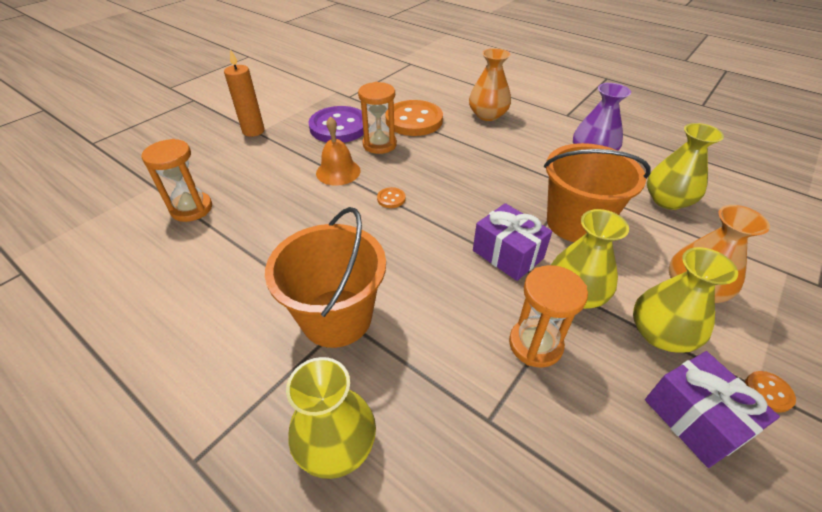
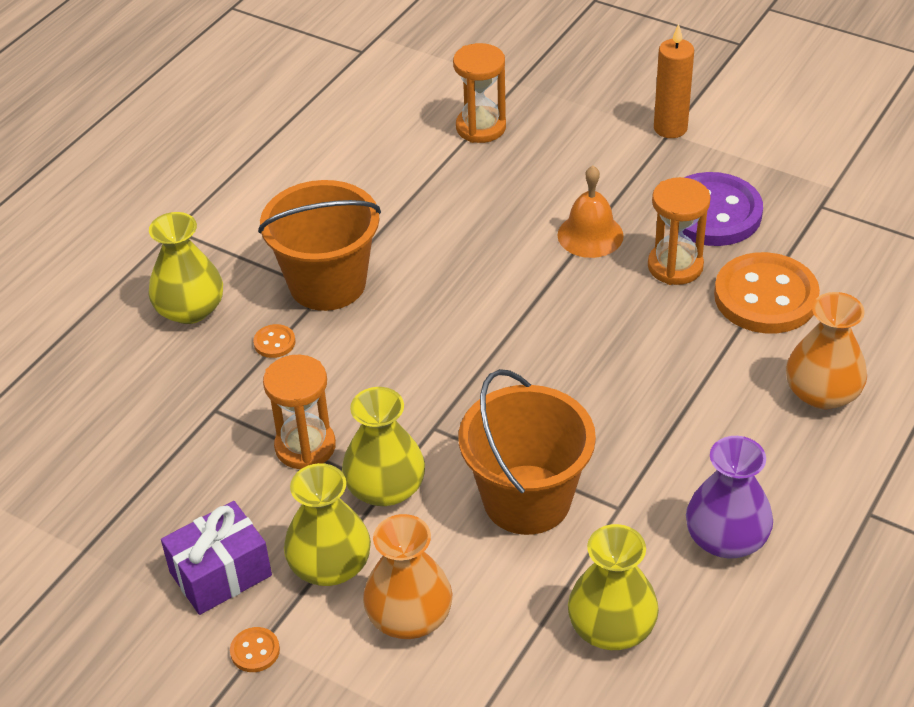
camera: 85 degrees right, 0 degrees up
orange button [377,187,406,208] -> orange button moved to [253,324,295,358]
purple gift [473,203,552,281] -> none

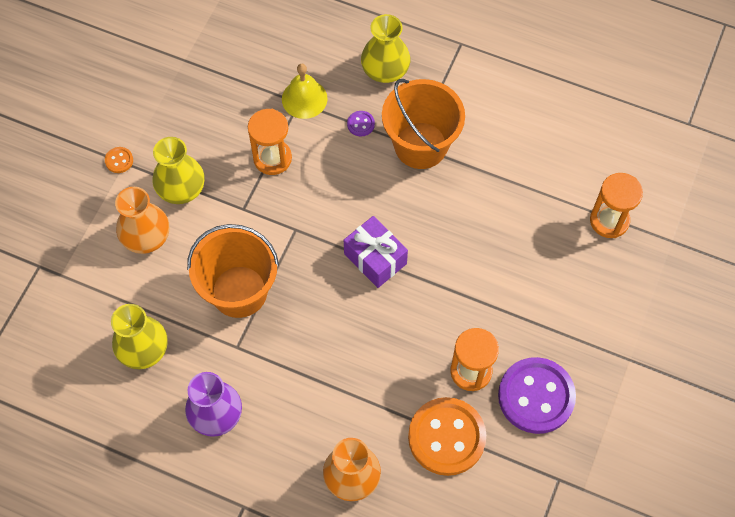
camera: 80 degrees right, 20 degrees up
purple gift [161,501,272,615] -> purple gift moved to [344,216,408,288]
orange button [253,324,295,358] -> purple button [347,111,375,137]
yellow vase [342,387,425,506] -> none
orange bell [557,166,624,258] -> none
orange candle [654,24,694,138] -> none
none -> yellow bell [282,64,328,119]

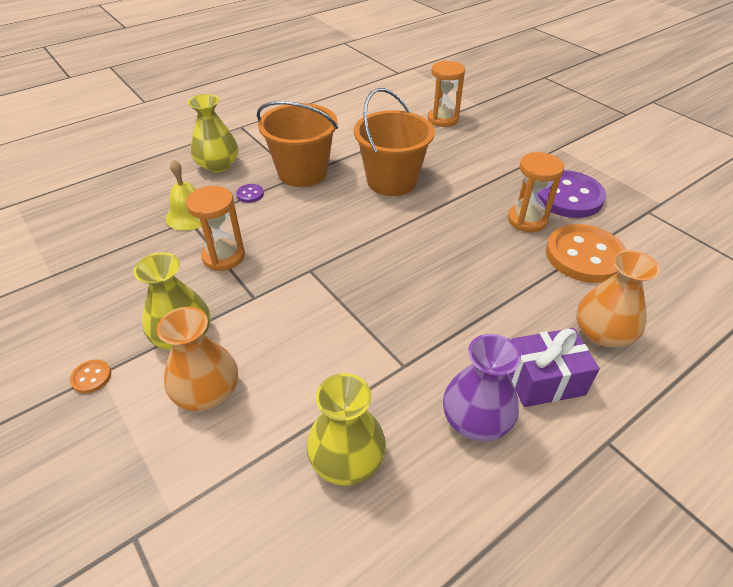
camera: 60 degrees left, 20 degrees down
orange bucket [187,224,279,318] -> orange bucket moved to [354,88,435,196]
purple gift [344,216,408,288] -> purple gift moved to [509,328,600,407]

